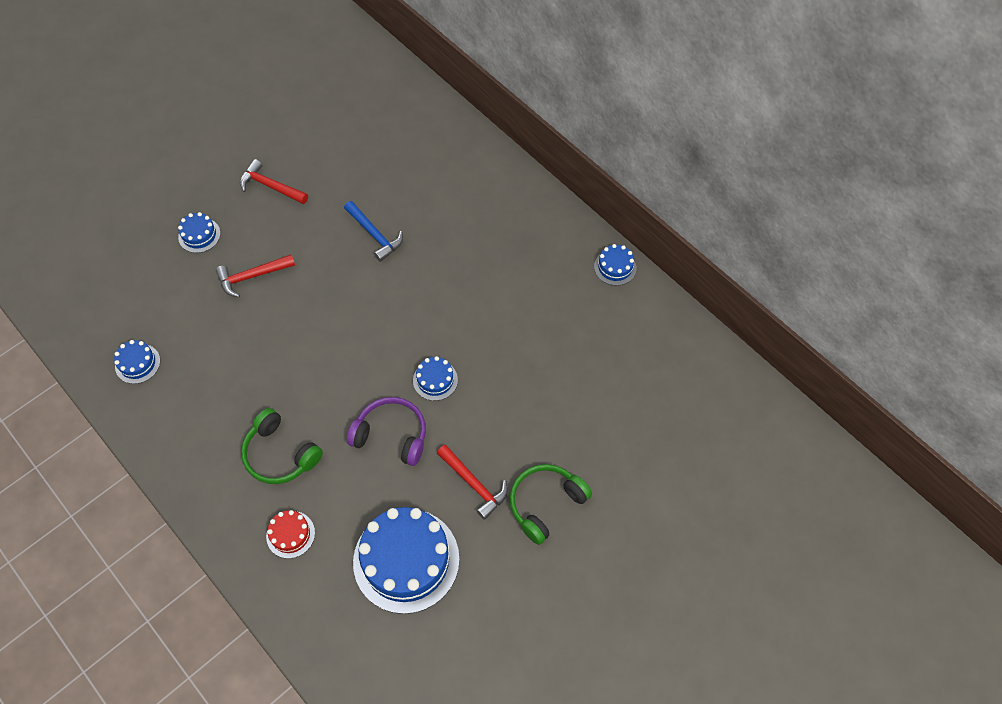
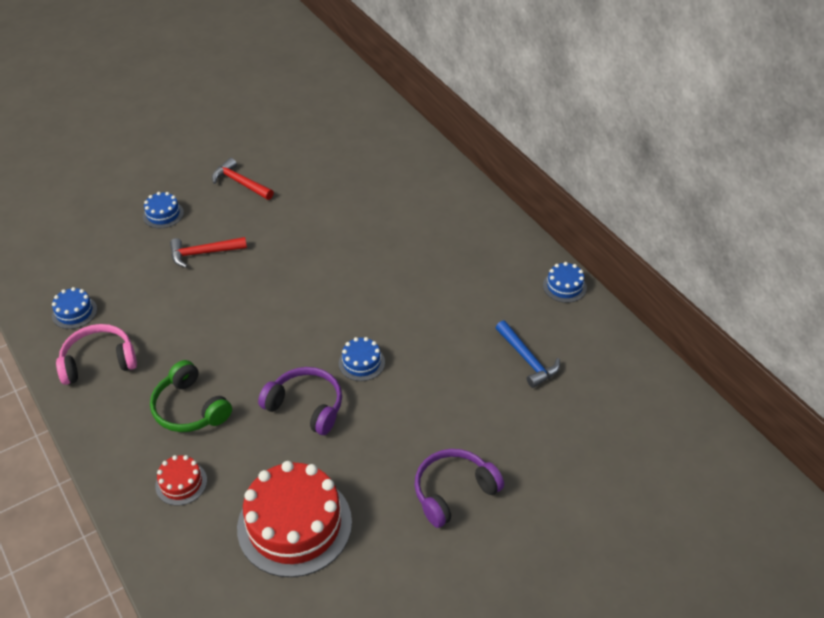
camera: 10 degrees right, 15 degrees down
blue hammer [344,201,403,262] -> blue hammer moved to [496,321,560,388]
blue cake [353,507,459,614] -> red cake [237,461,352,577]
red hammer [437,445,508,520] -> none
green headphones [509,464,592,545] -> purple headphones [414,449,504,528]
none -> pink headphones [56,324,137,385]

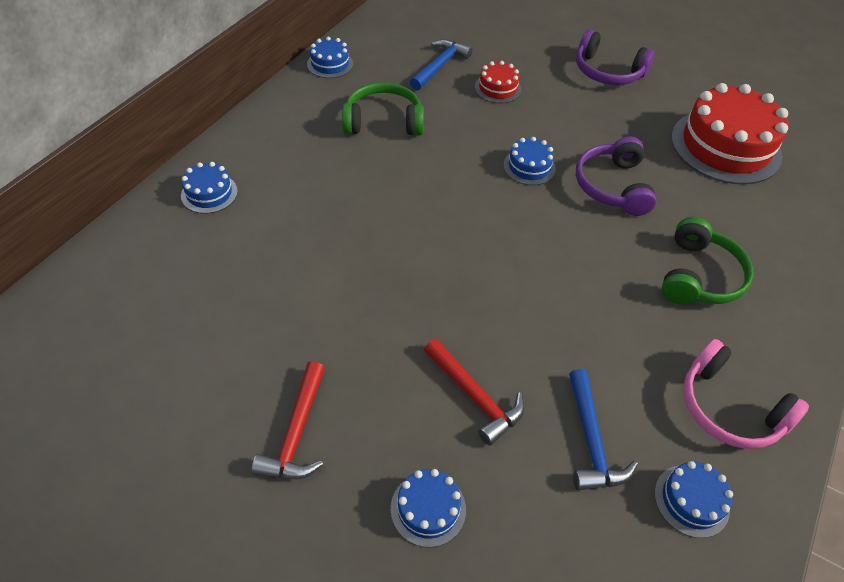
camera: 120 degrees left, 5 degrees up
red cake [155,455,207,506] -> red cake moved to [475,61,521,103]
none -> blue cake [181,162,238,214]
none -> green headphones [342,82,424,136]
none -> blue hammer [569,369,638,491]

